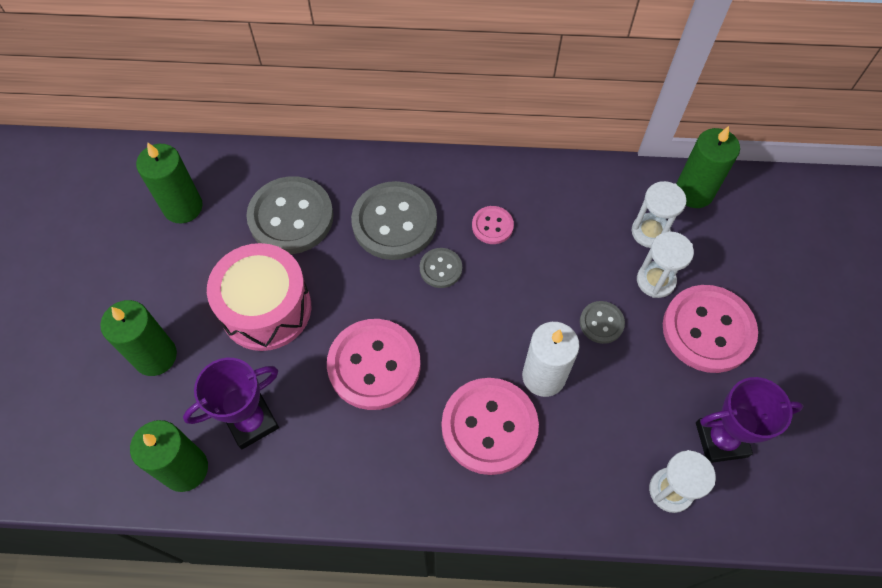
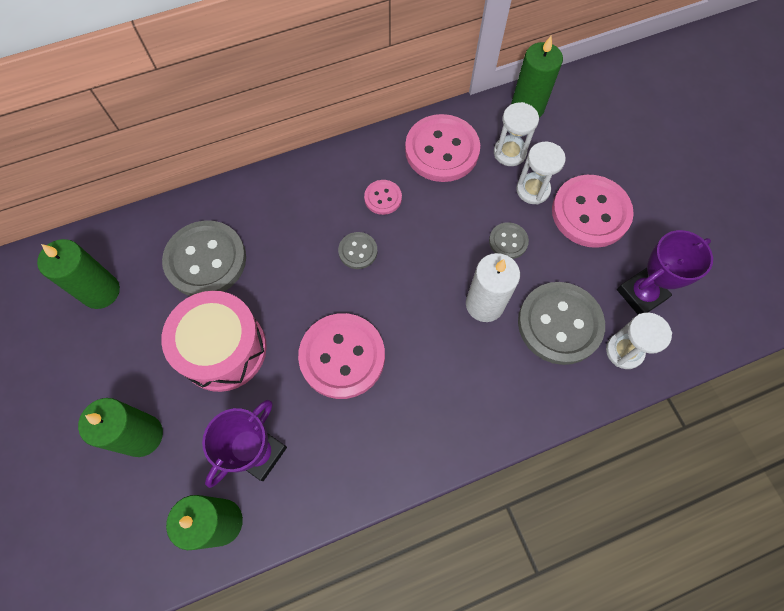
camera: 25 degrees left, 5 degrees up
grey button [351,181,437,260] -> grey button moved to [518,282,605,365]
pink button [442,378,539,475] -> pink button moved to [405,114,480,182]

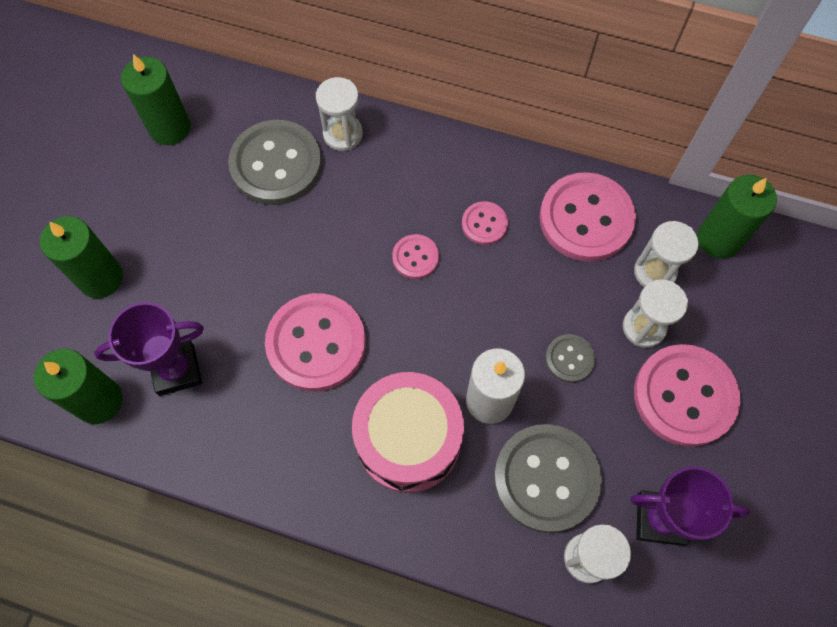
camera: 40 degrees right, 0 degrees up
pink drum [161,291,267,392] -> pink drum moved to [352,372,464,493]
grey button [338,232,378,269] -> pink button [392,234,439,279]
none -> white hourglass [316,77,363,151]

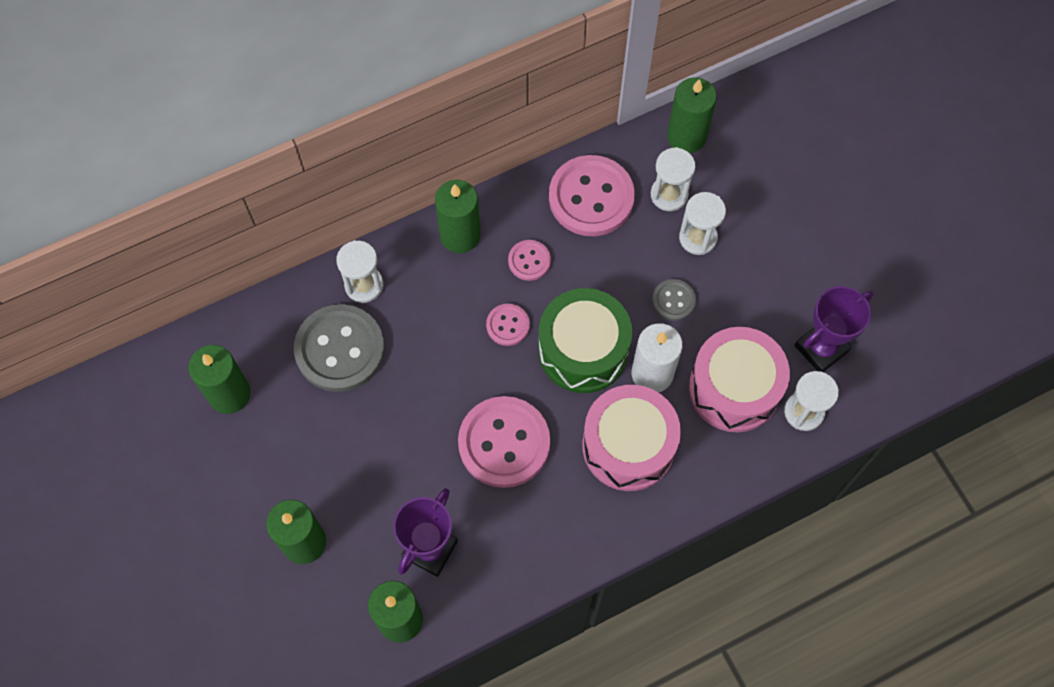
camera: 45 degrees left, 0 degrees up
grey button [494,424,602,533] -> pink drum [689,327,790,432]
pink button [634,344,740,447] -> none
none -> green candle [435,180,481,253]
none -> green drum [538,288,632,393]

